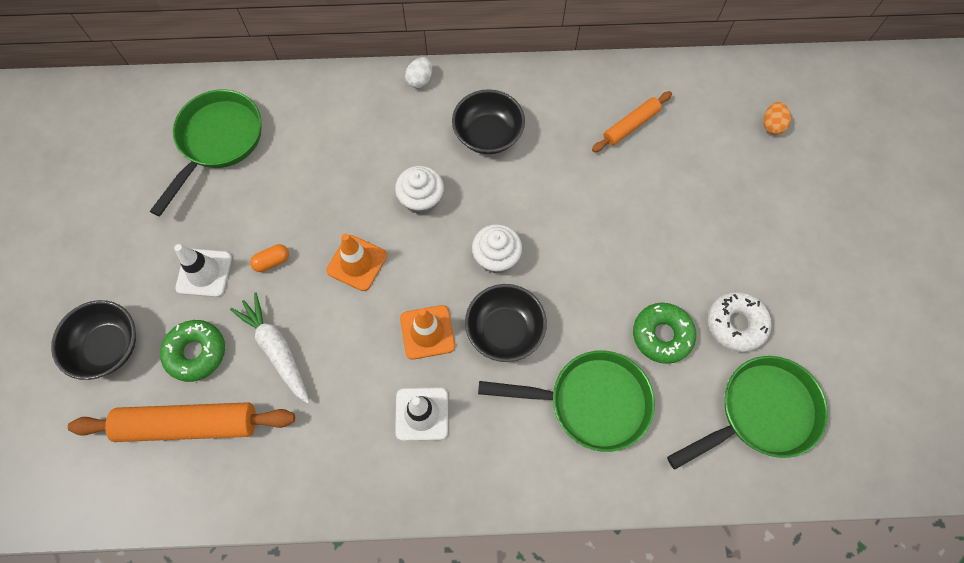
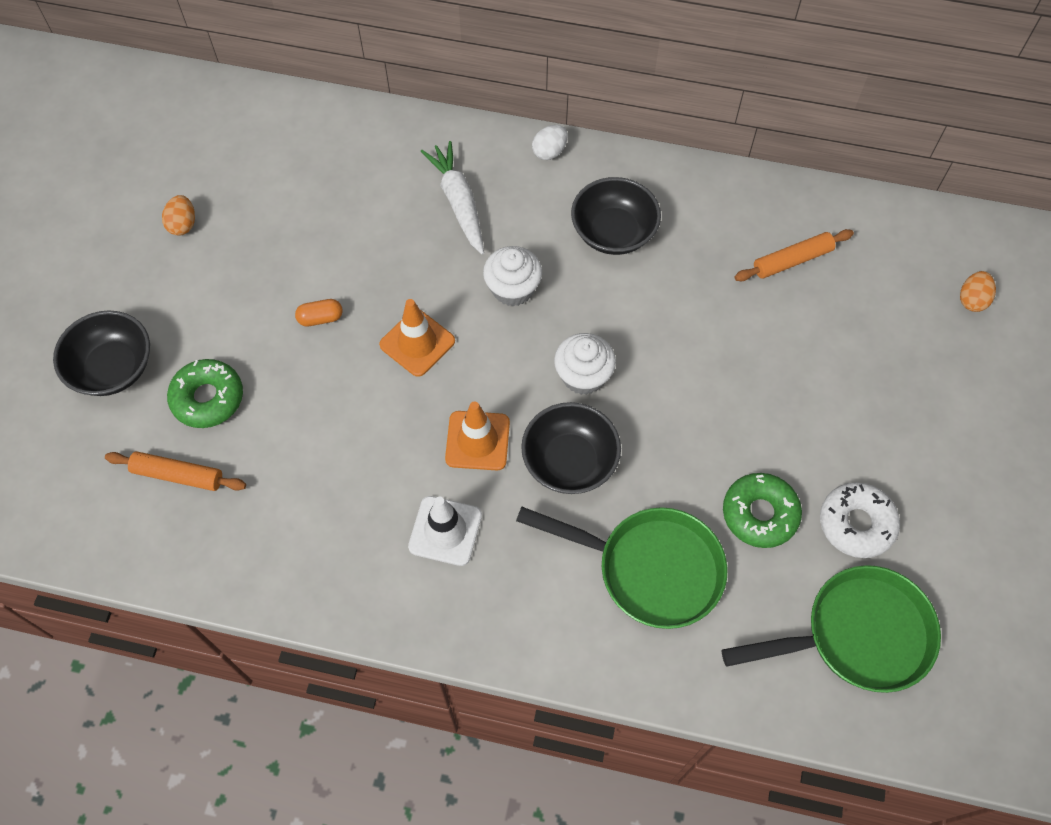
camera: 15 degrees right, 5 degrees down
orange rolling pin [68,402,295,442] -> orange rolling pin [105,451,246,491], size x0.57
green pan [150,90,262,216] -> none
white traffic cone [174,244,232,297] -> none
white carrot [230,292,310,404] -> white carrot moved to [421,141,484,255]
none -> orange egg [162,195,195,235]

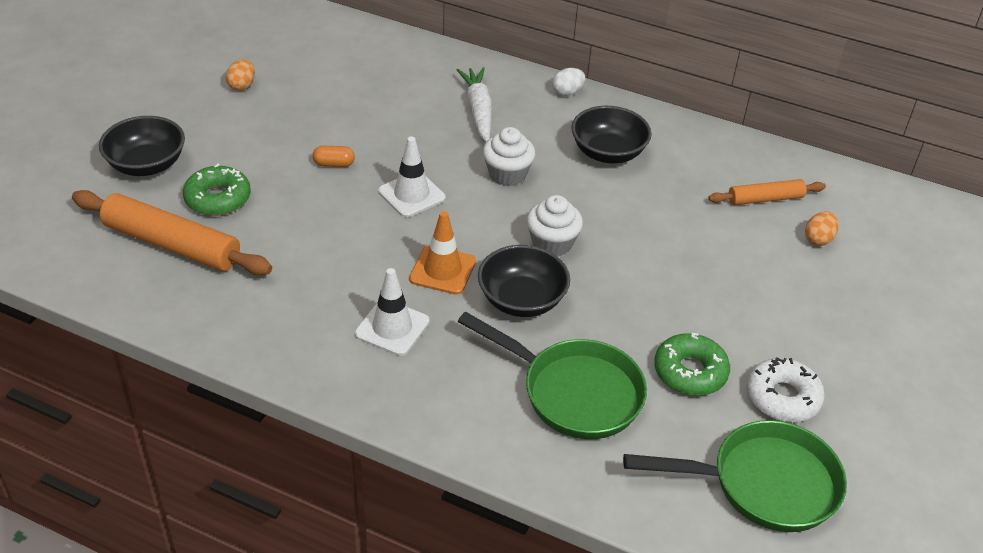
camera: 10 degrees right, 20 degrees down
orange rolling pin [105,451,246,491] -> orange rolling pin [72,190,272,275], size x1.77
orange traffic cone [379,299,455,377] -> white traffic cone [378,136,446,217]
orange egg [960,271,996,312] -> orange egg moved to [805,211,839,246]

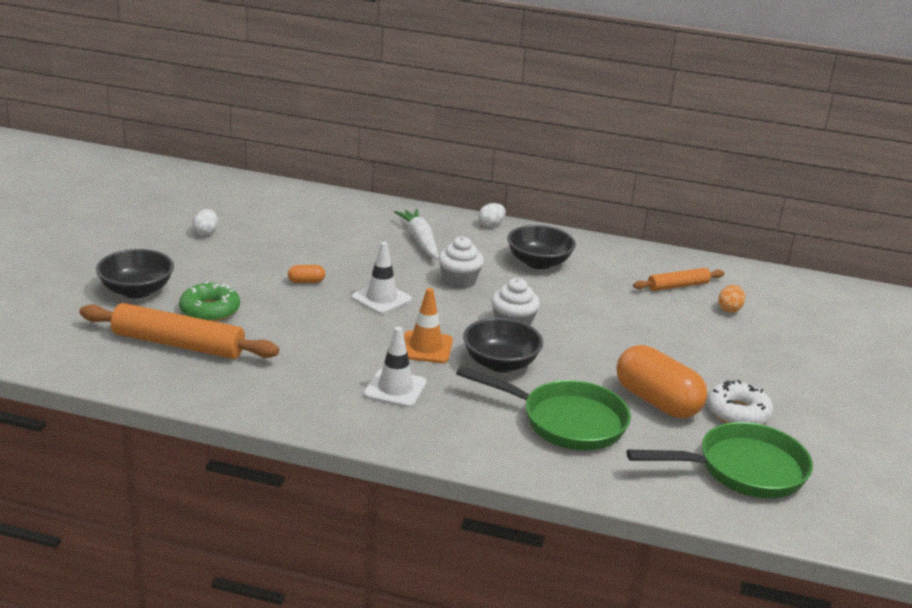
camera: 10 degrees left, 15 degrees down
orange egg [226,59,255,91] -> white egg [193,209,218,236]
green donut [654,333,730,396] -> orange capsule [617,345,708,418]

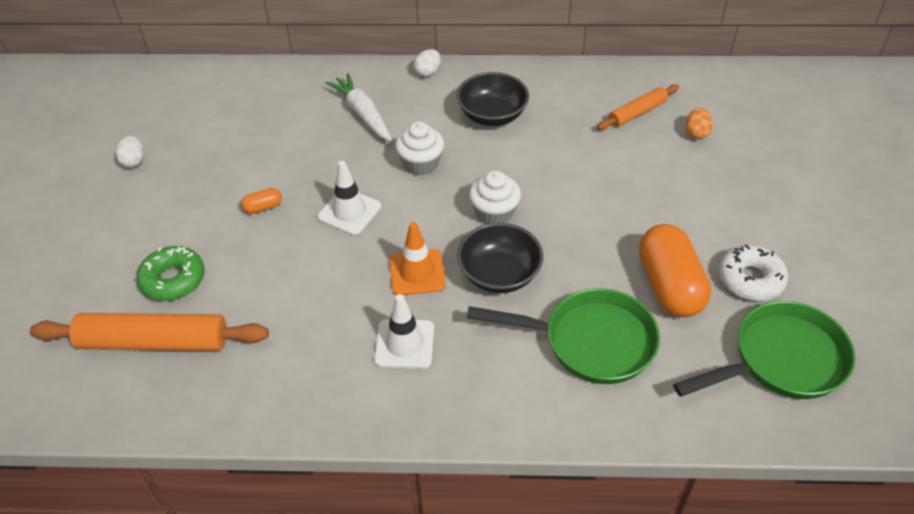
camera: 10 degrees left, 20 degrees up
black bowl [96,249,174,298] -> none
orange capsule [617,345,708,418] -> orange capsule turned 45 degrees clockwise [639,224,711,317]

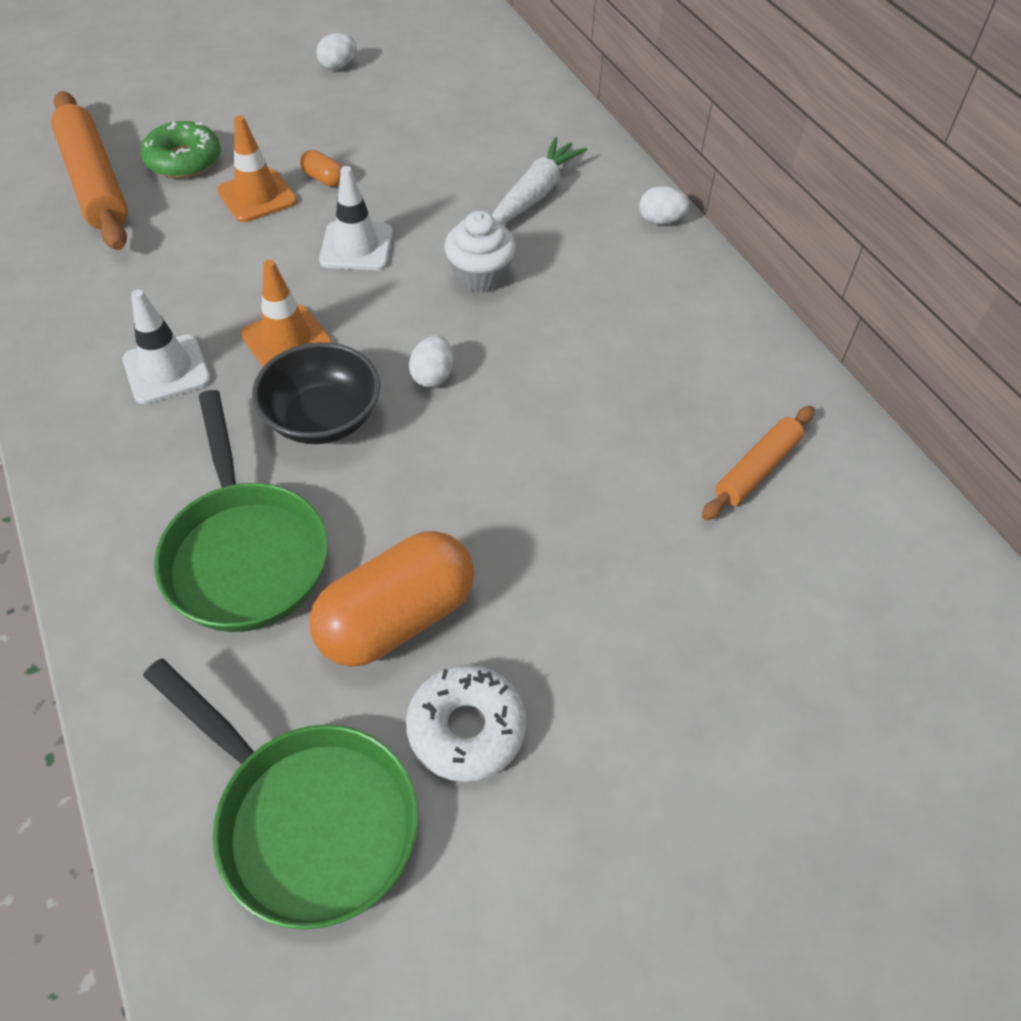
camera: 60 degrees right, 5 degrees up
black bowl [457,72,529,126] -> none
white cupcake [469,170,521,224] -> white egg [409,335,453,387]
orange rolling pin [597,84,679,130] -> orange rolling pin turned 75 degrees counterclockwise [702,406,815,520]
orange egg [685,108,713,139] -> none
none -> orange traffic cone [217,115,297,222]

